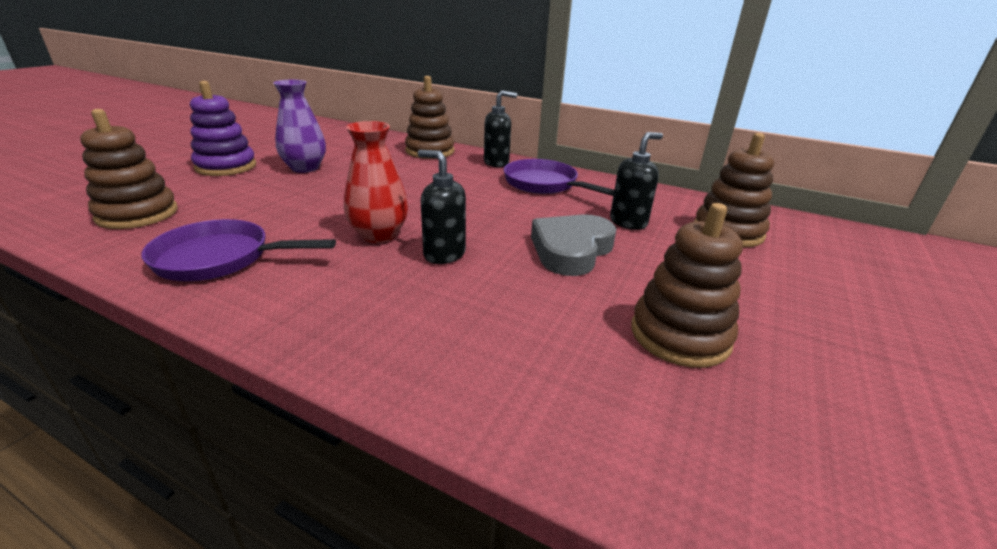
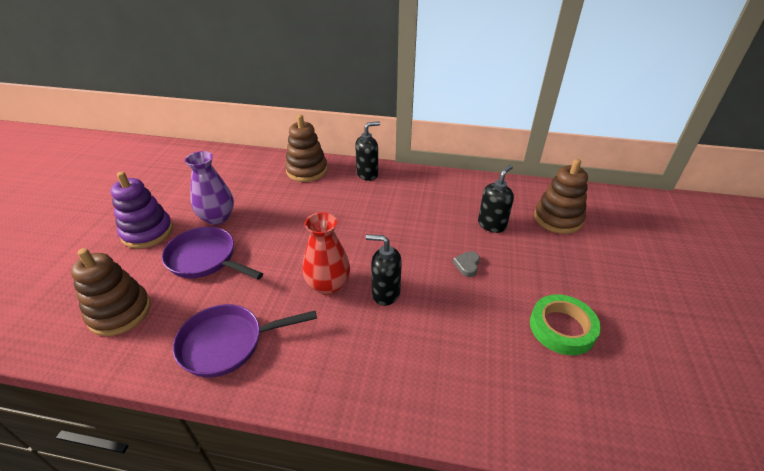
camera: 15 degrees left, 10 degrees up
purple pan [504,159,614,196] -> purple pan moved to [162,227,263,280]
grey heart [531,214,617,276] -> grey heart [453,251,480,277], size x0.44
brown stacking toy [631,203,743,368] -> green tape [530,294,601,355]

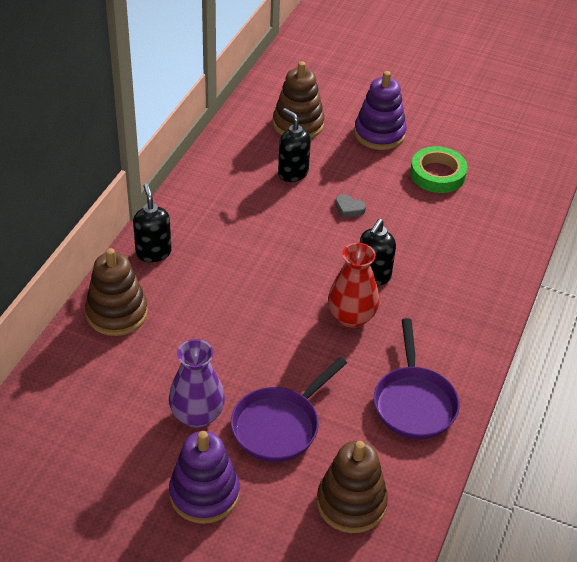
camera: 80 degrees left, 5 degrees up
none -> purple stacking toy [354,71,406,150]

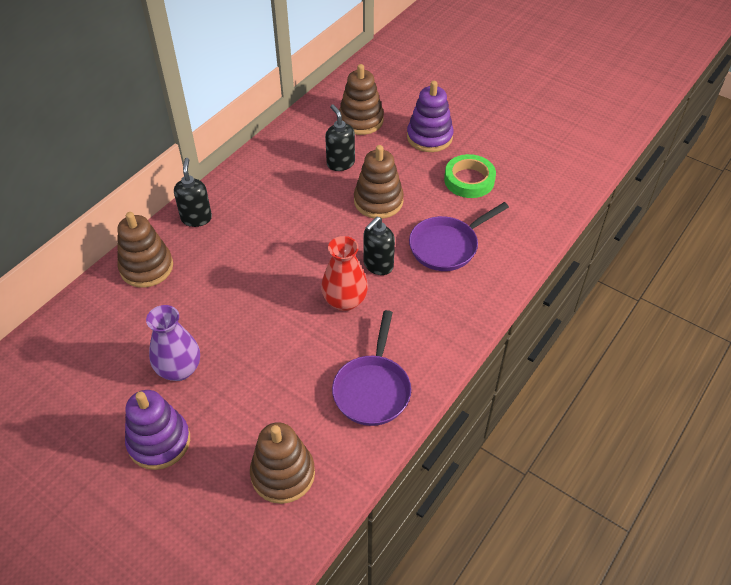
camera: 15 degrees right, 5 degrees up
purple pan [231,357,347,462] -> purple pan moved to [409,202,509,271]
grey heart [335,194,366,218] -> brown stacking toy [354,145,404,219]

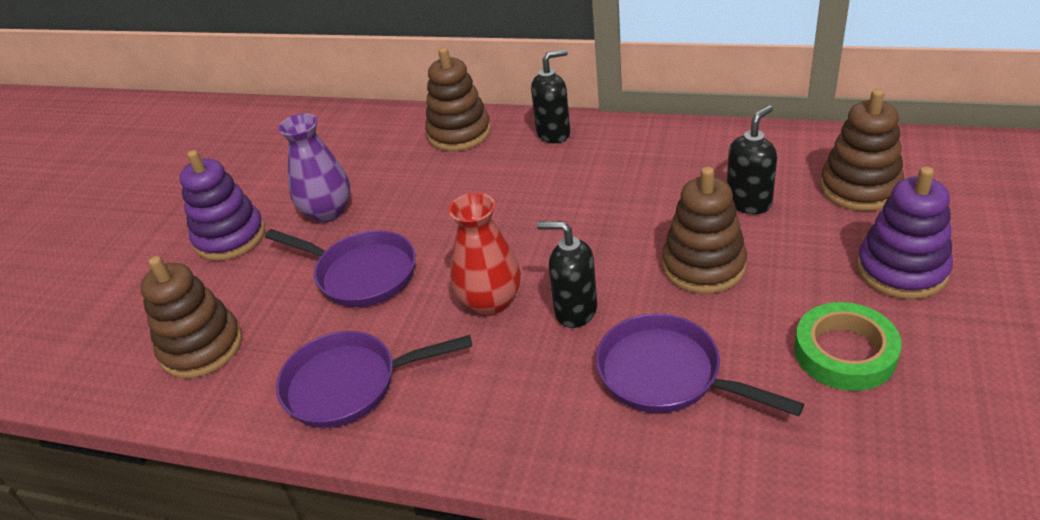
camera: 75 degrees right, 10 degrees down
none -> purple pan [265,229,416,307]

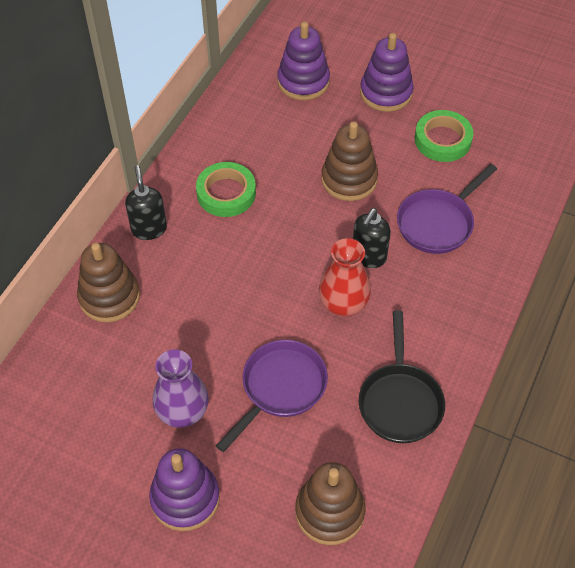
camera: 85 degrees left, 15 degrees up
purple pan [276,331,472,428] -> black pan [359,310,445,443]
black soap dispenser [727,105,777,214] -> none
brown stacking toy [820,89,904,211] -> purple stacking toy [277,22,330,100]
none -> green tape [196,162,256,217]

